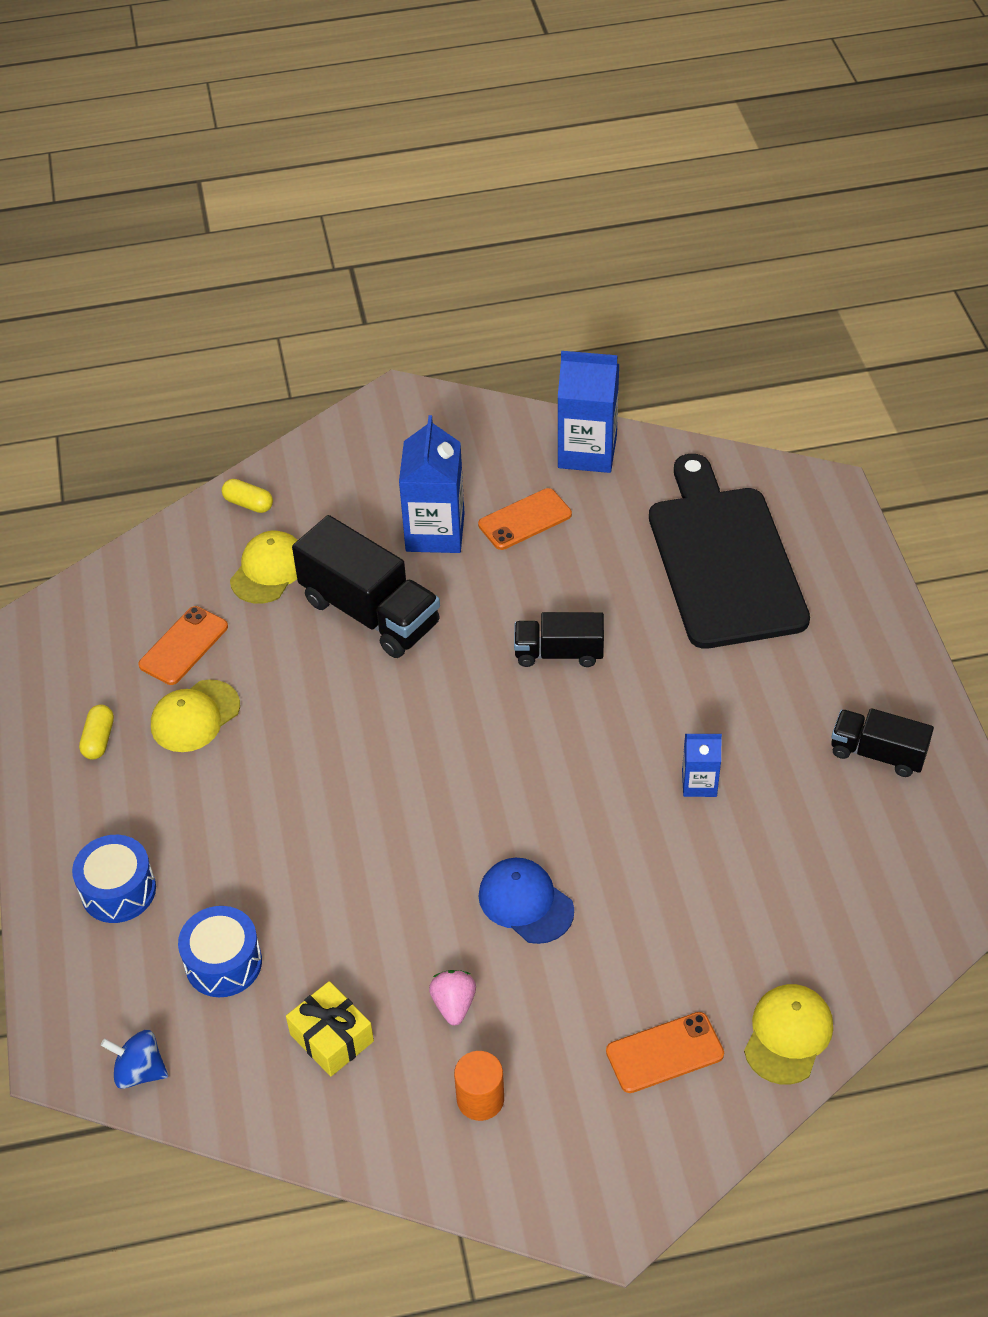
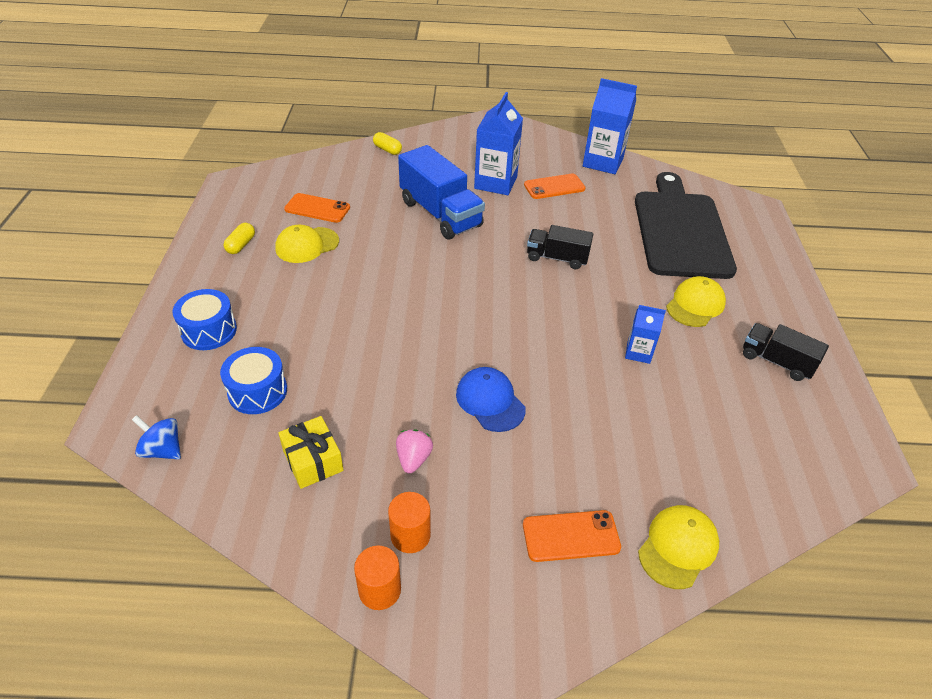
camera: 10 degrees right, 5 degrees down
orange phone [138,606,228,685] -> orange phone turned 60 degrees clockwise [284,193,350,223]
yellow cap [230,531,298,604] -> yellow cap moved to [666,276,726,327]
black truck [292,515,440,658] -> blue truck [398,145,485,240]
none -> orange cylinder [354,546,401,610]

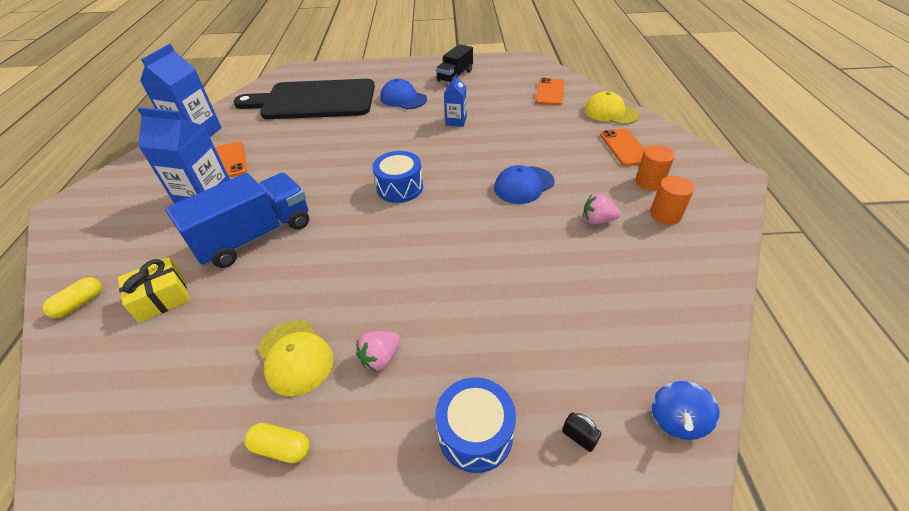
camera: 90 degrees left, 0 degrees up
blue drum [220,347,287,414] -> blue drum moved to [372,151,423,203]
yellow gift [278,416,344,489] -> yellow gift moved to [118,257,190,323]
orange phone [284,193,350,223] -> orange phone moved to [535,78,565,106]
orange cylinder [354,546,401,610] -> orange cylinder moved to [635,145,675,191]
black truck [527,225,593,269] -> none
yellow cap [666,276,726,327] -> blue cap [380,79,427,109]
none -> pink strawberry [356,331,400,372]
none -> black padlock [562,412,601,452]

